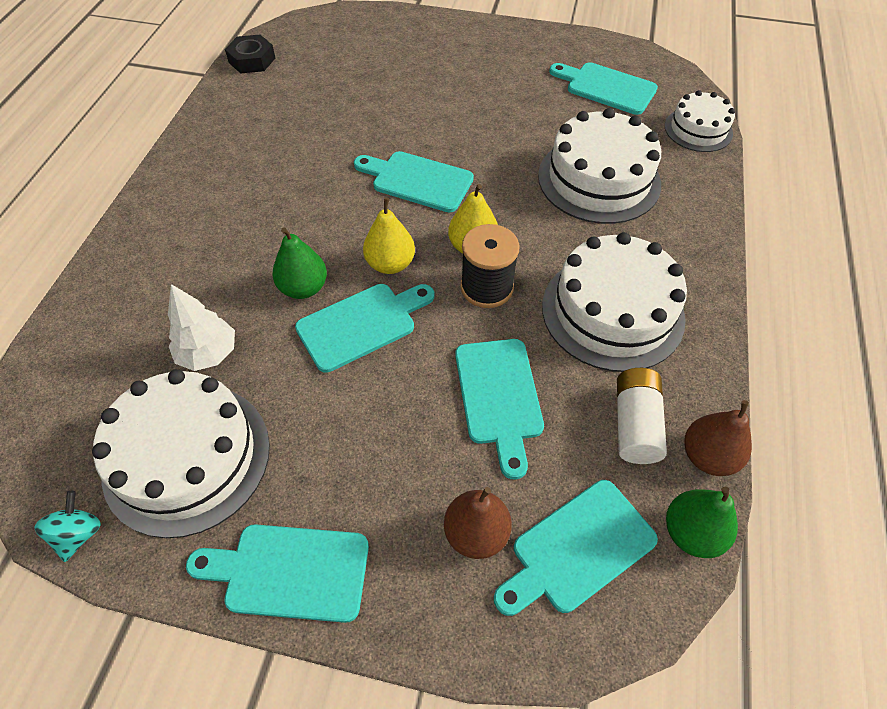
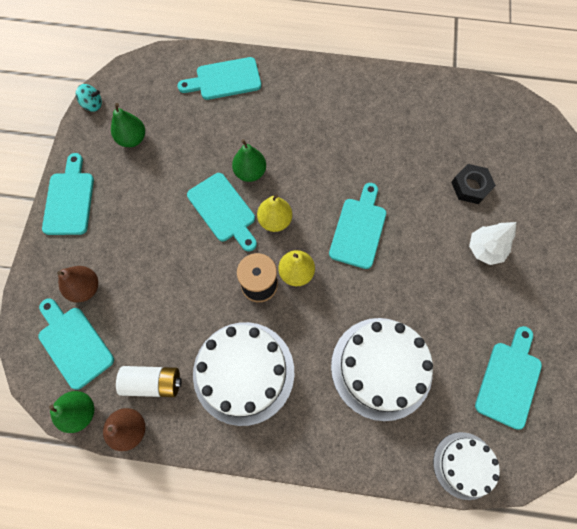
camera: 85 degrees right, 15 degrees up
white cake [92,369,270,538] -> green pear [111,103,145,147]
white tree [168,284,235,371] -> white tree moved to [469,222,516,265]
black nut [225,35,275,74] -> black nut moved to [451,164,496,204]
turquoise cutting board [455,339,544,480] -> turquoise cutting board moved to [178,57,261,100]

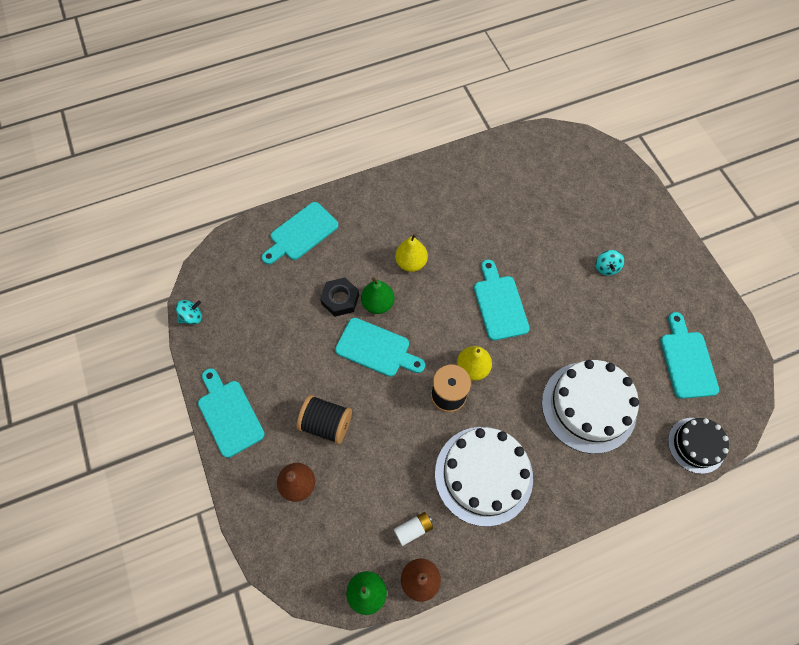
camera: 30 degrees left, 5 degrees down
turquoise cutting board [38,298,114,390] -> none
green pear [111,103,145,147] -> none
white battery [116,366,182,397] -> white battery [394,512,433,546], size x0.65
yellow pear [257,194,292,232] -> yellow pear moved to [395,233,428,272]
white cake [433,432,500,500] -> black cake [668,418,729,474]
black nut [451,164,496,204] -> black nut moved to [320,278,359,317]
white tree [469,222,516,265] -> turquoise spinning top [596,250,624,276]
none -> black spool [297,395,352,444]

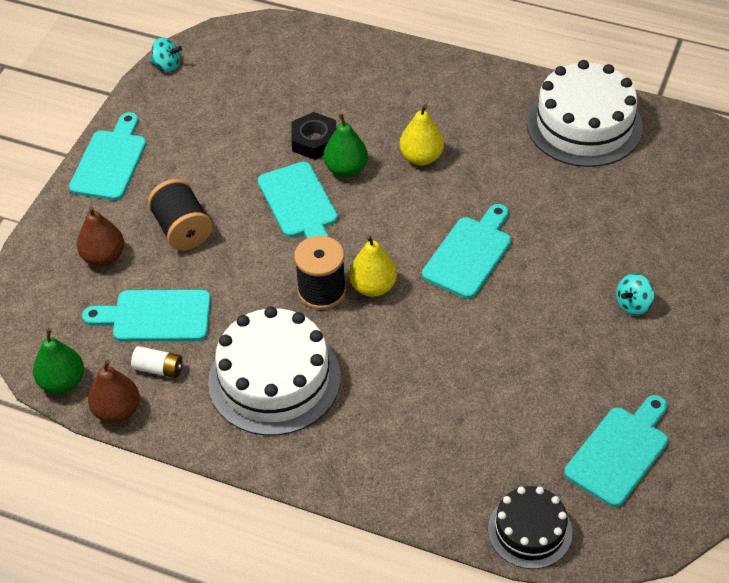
camera: 45 degrees right, 15 degrees down
turquoise cutting board [261,202,338,265] -> turquoise cutting board moved to [82,290,211,341]
white cake [542,360,639,454] -> white cake moved to [527,60,643,167]

